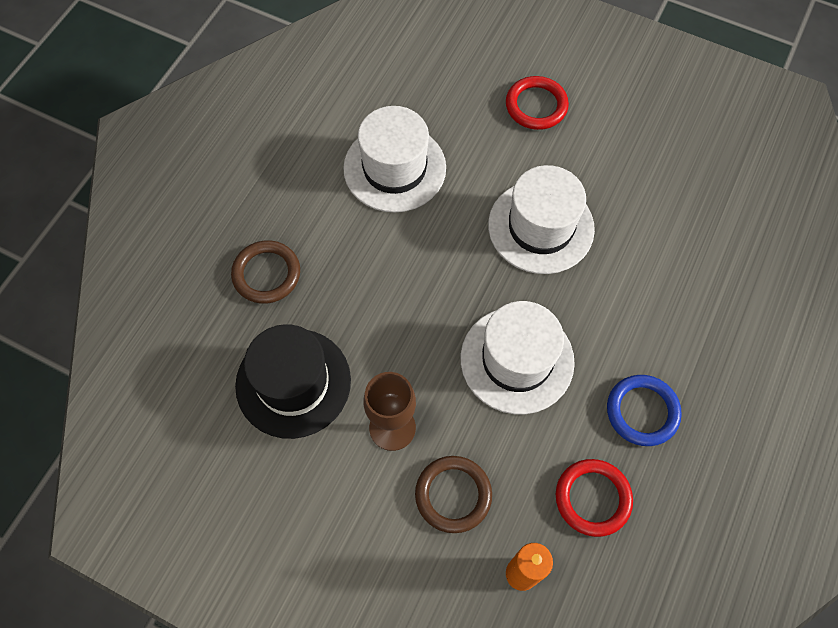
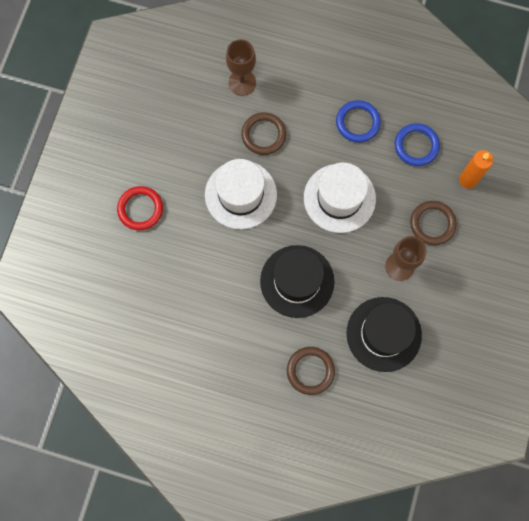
camera: 100 degrees left, 10 degrees up
white hat [343,106,446,212] -> none
red ring [556,459,633,537] -> blue ring [395,123,440,166]
none -> brown goblet [226,39,256,96]
none -> brown ring [241,112,286,155]
none -> black hat [260,245,335,318]

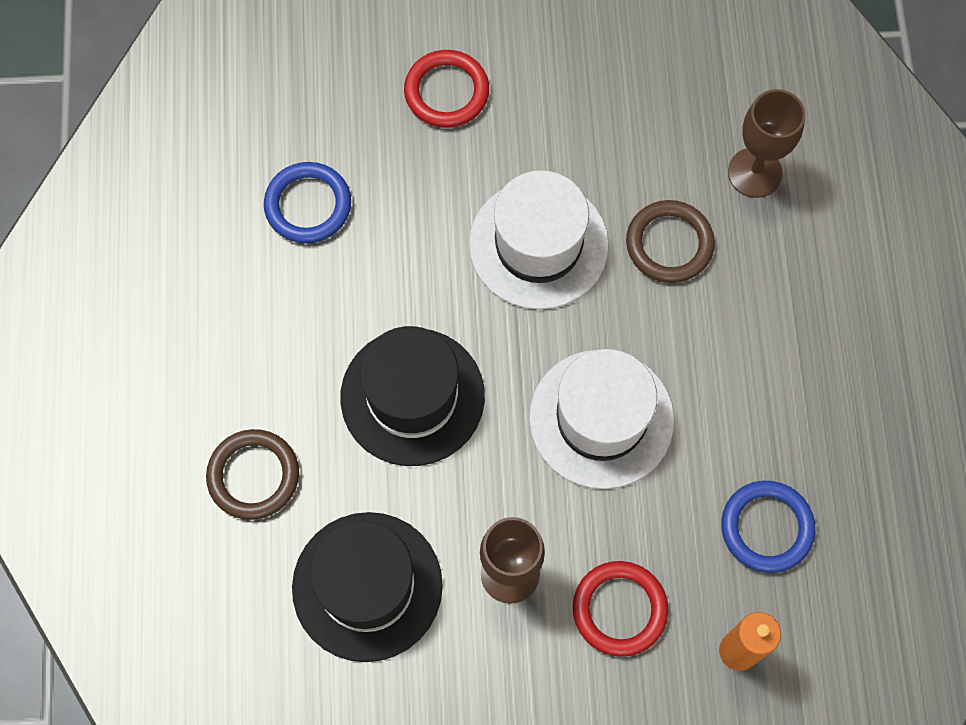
camera: 70 degrees right, 5 degrees down
blue ring [336,100,381,143] -> blue ring moved to [264,162,351,244]
brown ring [410,201,457,245] -> red ring [573,561,668,657]

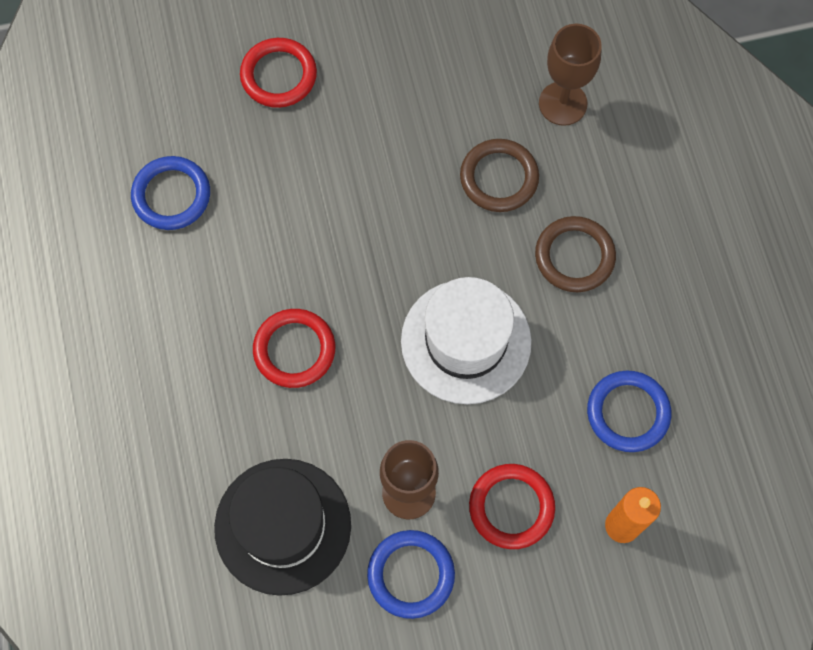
camera: 10 degrees left, 0 degrees up
brown ring [206,429,299,520] -> brown ring moved to [535,216,616,292]
black hat [340,326,485,466] -> red ring [253,309,335,388]
white hat [469,170,609,310] -> none
none -> blue ring [367,530,455,619]

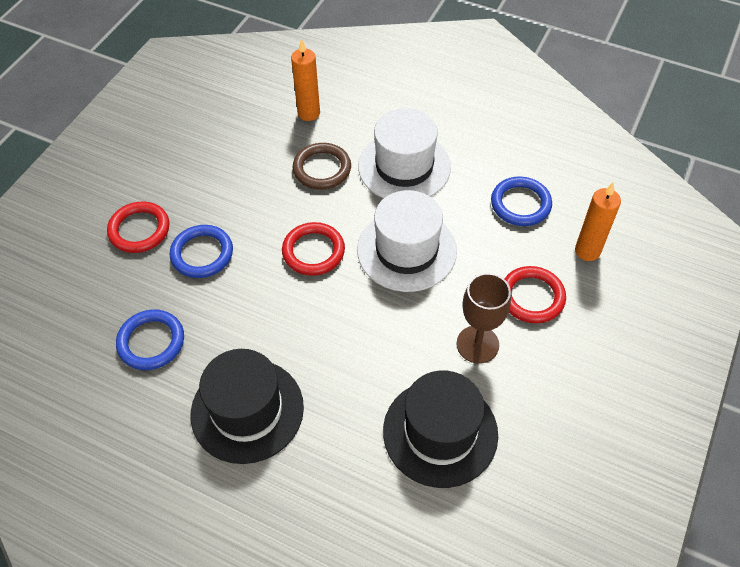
camera: 50 degrees left, 15 degrees down
red ring [253,309,335,388] -> red ring moved to [282,222,345,276]
blue ring [367,530,455,619] -> blue ring moved to [170,225,233,278]
brown ring [535,216,616,292] -> white hat [358,108,451,199]
brown goblet [539,24,602,126] -> orange candle [291,39,320,121]
none -> black hat [191,349,304,464]

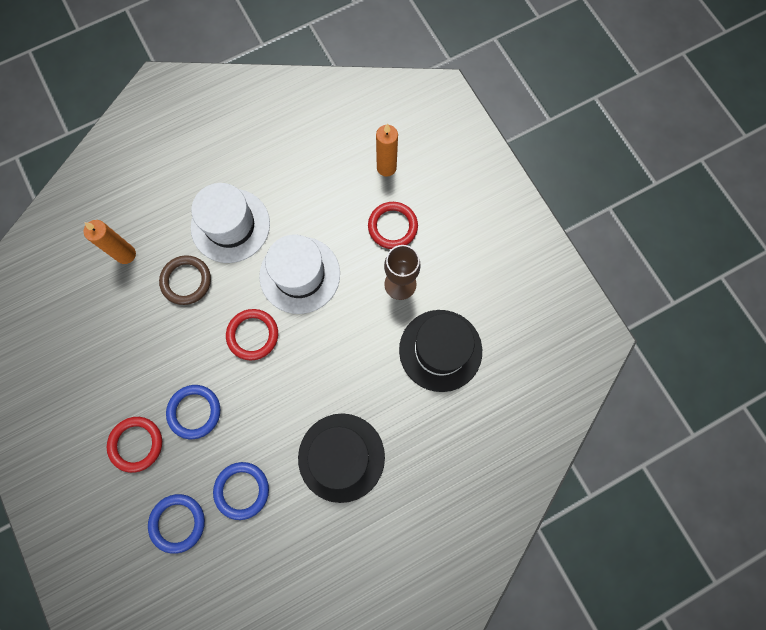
camera: 55 degrees left, 20 degrees up
blue ring [491,176,552,226] -> blue ring moved to [148,494,205,554]

